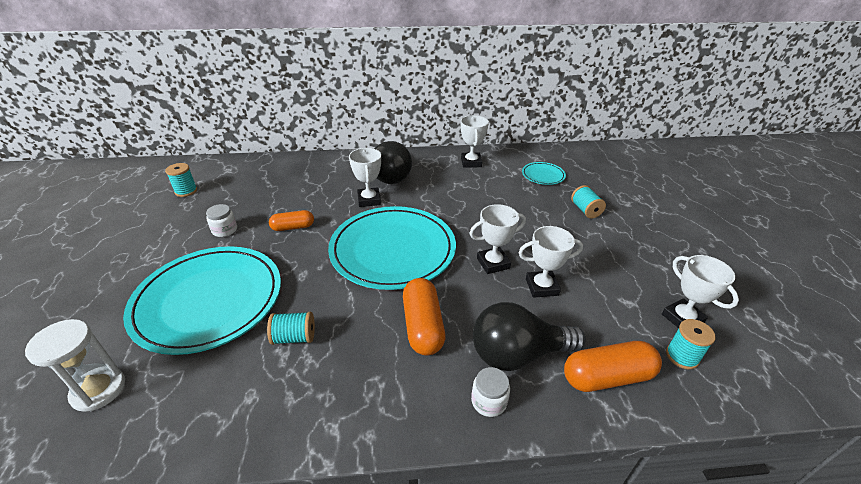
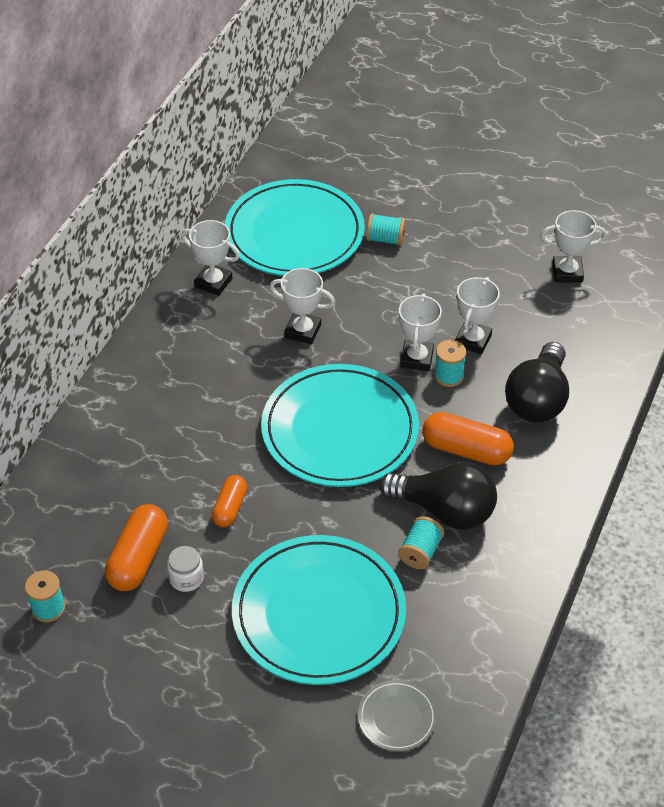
camera: 60 degrees left, 10 degrees up
white hourglass [25,319,125,412] -> grey plate [358,680,437,751]
white trophy [349,148,381,207] -> white trophy moved to [270,268,335,344]
black light bulb [375,141,412,184] -> black light bulb moved to [379,462,497,530]
white jar [471,367,510,417] -> none
turquoise plate [522,162,566,185] -> turquoise plate [225,179,365,276], size x2.32
orange capsule [564,341,662,392] -> orange capsule moved to [105,504,168,591]
turquoise spool [666,319,716,369] -> turquoise spool moved to [434,340,467,387]

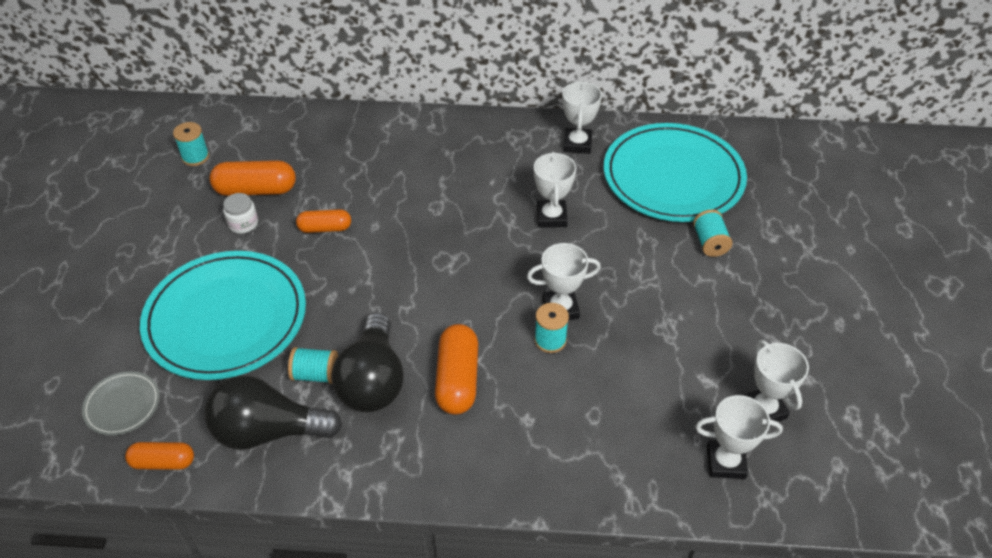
camera: 70 degrees right, 0 degrees up
turquoise plate [261,364,419,487] -> none
white trophy [455,277,500,354] -> white trophy moved to [695,395,783,479]
black light bulb [505,342,569,422] -> black light bulb moved to [204,375,342,450]
none -> orange capsule [125,442,194,470]

